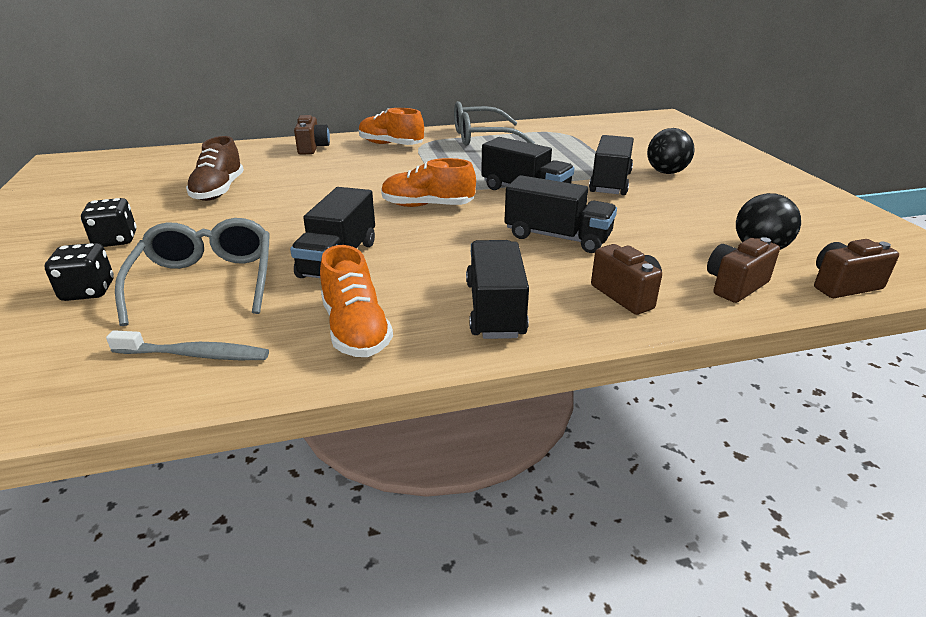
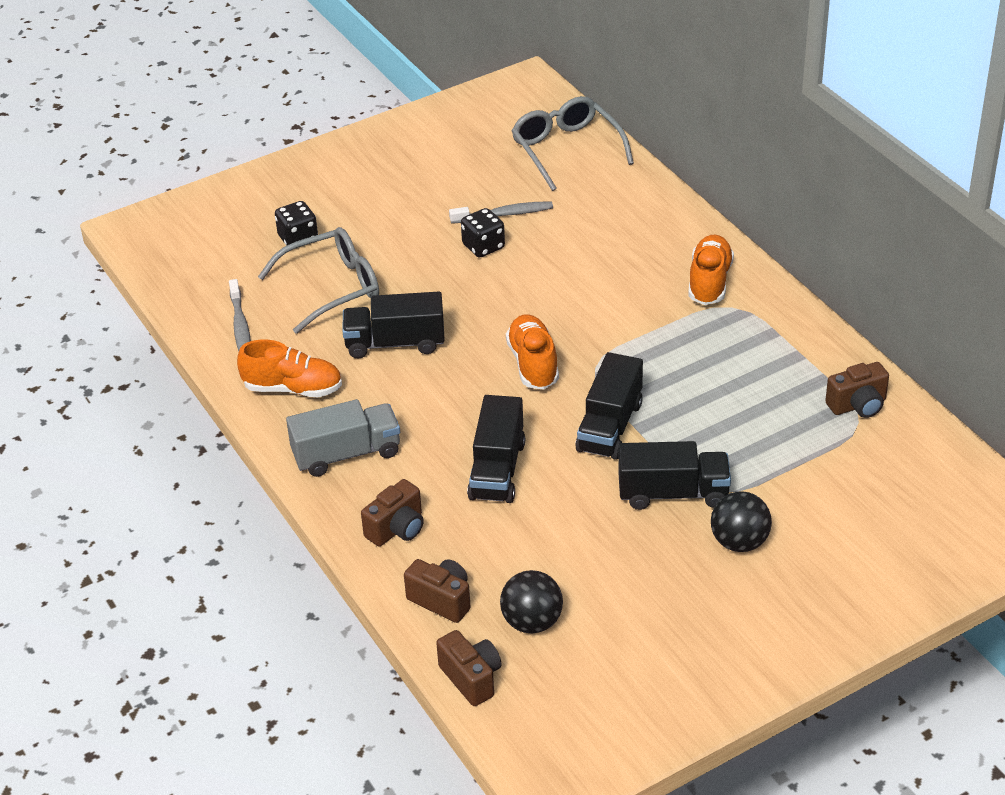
camera: 75 degrees right, 10 degrees up
black dice [81,198,137,247] -> black dice moved to [461,208,505,257]
brown shoe [186,136,244,201] -> grey toothbrush [449,201,553,224]
brown camera [294,115,330,155] -> brown camera moved to [825,362,889,418]
orange shoe [320,245,393,357] -> orange shoe turned 135 degrees counterclockwise [237,339,342,397]
grey glasses [454,101,535,146] -> grey glasses moved to [512,96,634,191]
black truck [466,240,529,339] -> grey truck [286,399,400,477]

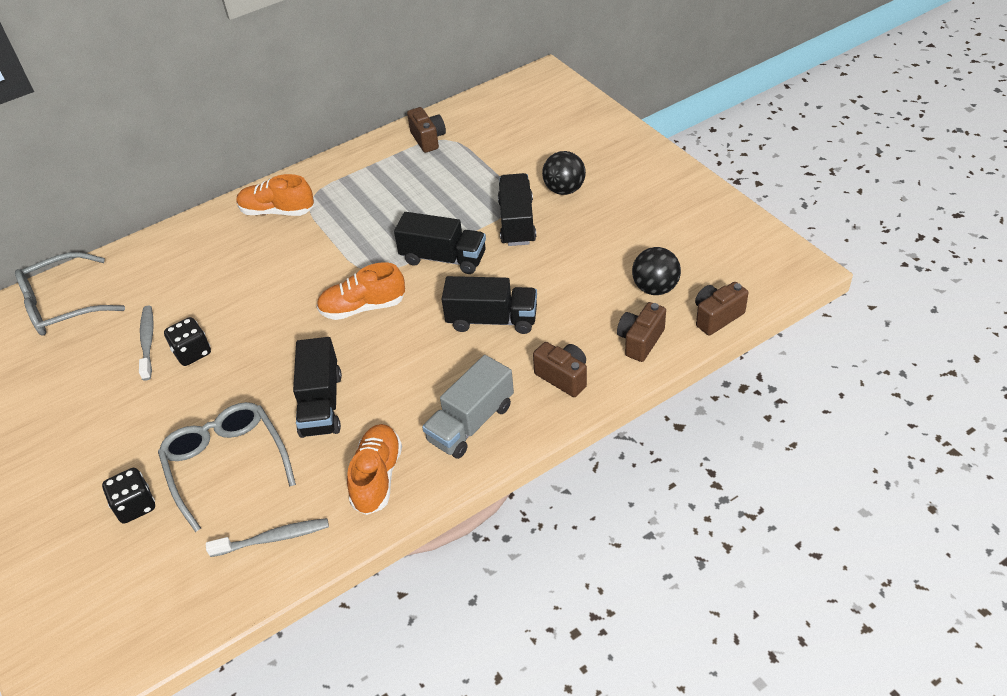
camera: 90 degrees left, 5 degrees up
grey truck [286,399,400,477] -> grey truck turned 120 degrees counterclockwise [422,355,514,459]

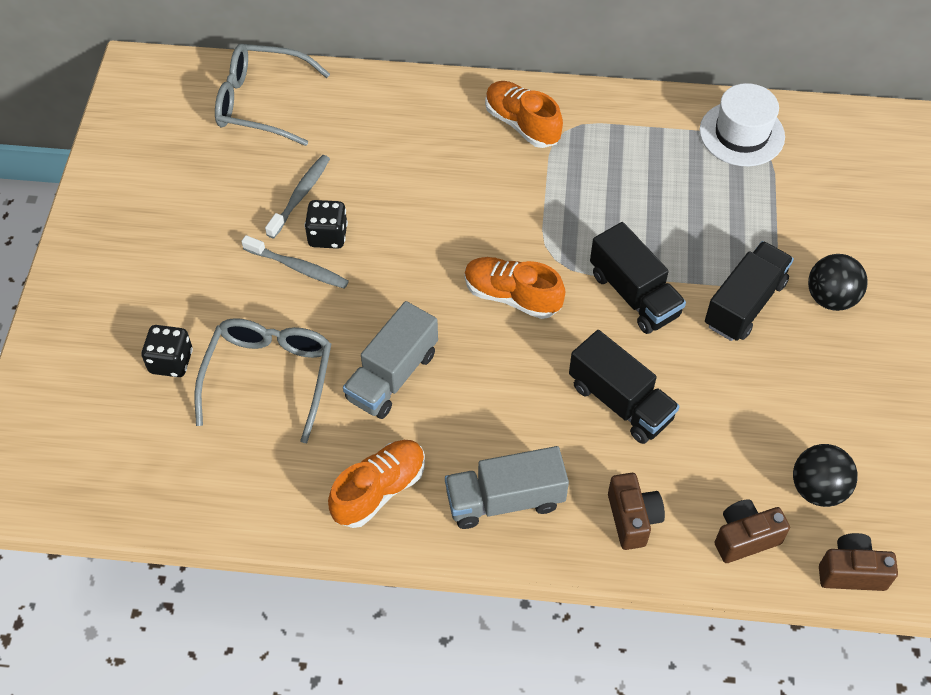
camera: 35 degrees right, 10 degrees up
grey toothbrush [206,518,329,557] -> grey toothbrush moved to [241,235,349,289]
black truck [293,337,342,438] -> grey truck [343,301,438,419]
brown camera [407,107,446,153] -> white hat [700,83,785,166]

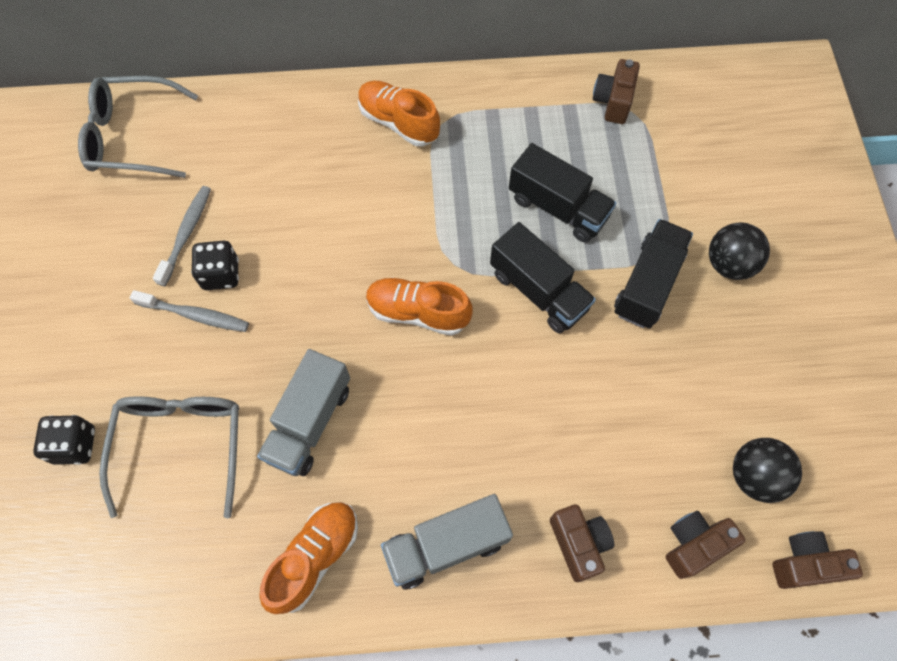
camera: 10 degrees left, 10 degrees up
black truck [569,330,680,444] -> black truck moved to [509,143,616,243]
white hat [700,83,785,166] -> brown camera [593,59,640,124]

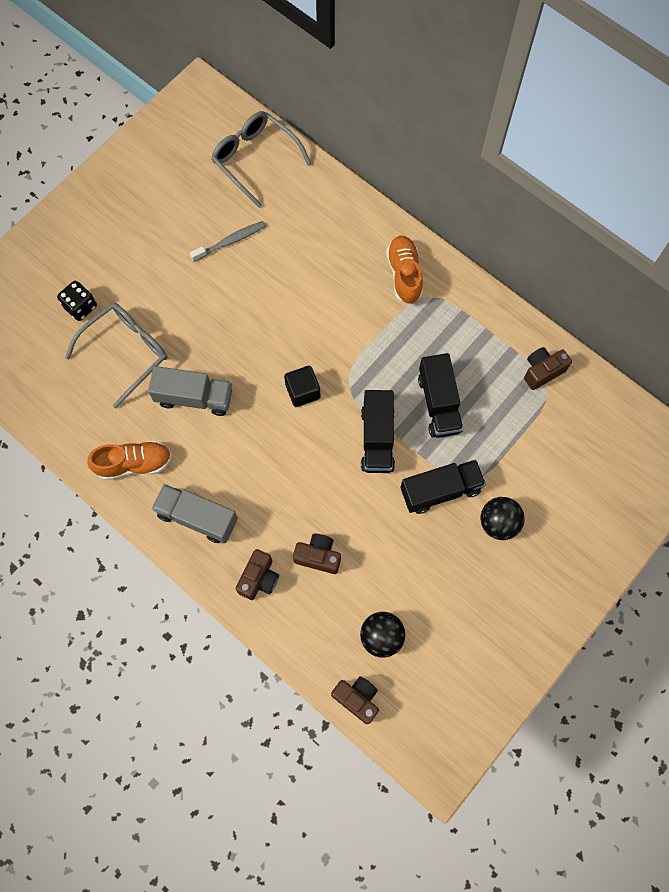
camera: 45 degrees right, 5 degrees up
grey toothbrush [130,290,249,332] -> none
black dice [191,241,239,290] -> none
grey truck [257,349,350,476] -> grey truck turned 150 degrees counterclockwise [148,366,232,416]
orange shoe [366,277,472,336] -> black cube [284,366,321,407]
brown camera [666,511,745,579] -> brown camera moved to [293,534,341,574]

